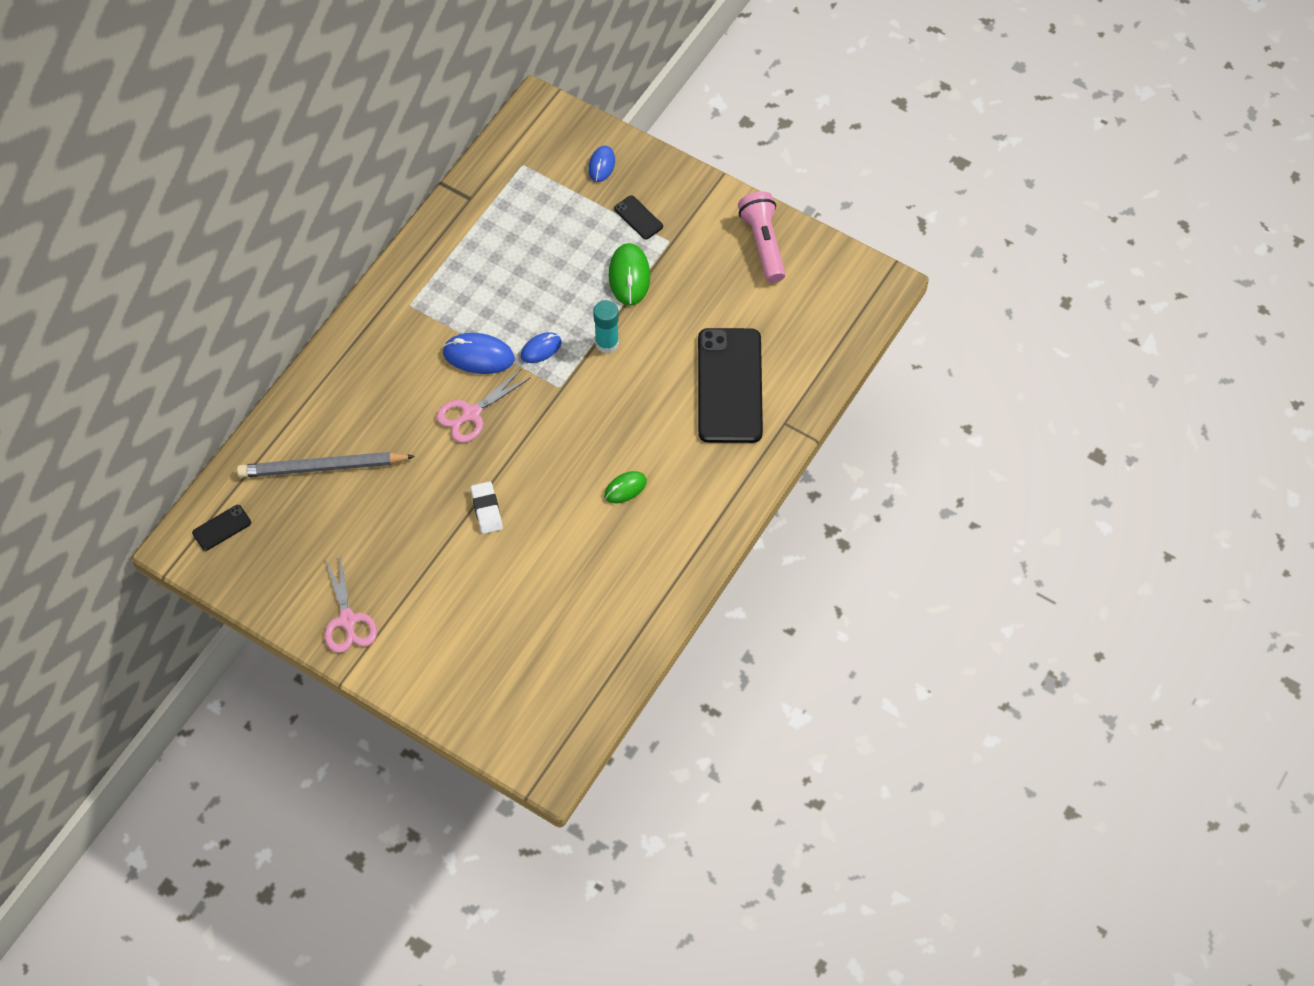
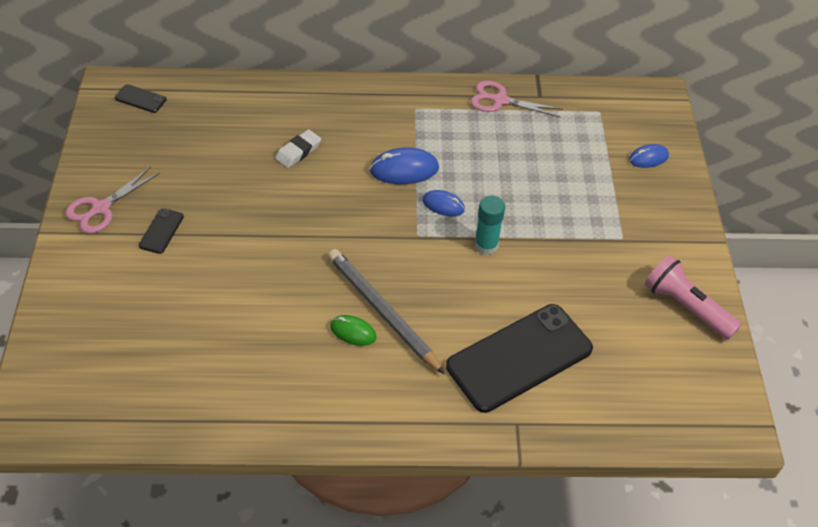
camera: 55 degrees right, 10 degrees down
grey pencil [237,452,415,478] -> grey pencil moved to [328,249,444,374]
pink scissors [436,369,530,443] -> pink scissors moved to [471,81,563,117]
blue mouse [442,333,515,374] -> blue mouse turned 75 degrees counterclockwise [369,147,439,184]
white eraser [470,481,503,534] -> white eraser moved to [275,129,321,168]
green mouse [609,243,650,306] -> none
black phone [614,195,663,239] -> black phone moved to [139,208,184,254]
pink flashlight [738,192,786,283] -> pink flashlight turned 90 degrees counterclockwise [645,255,742,340]

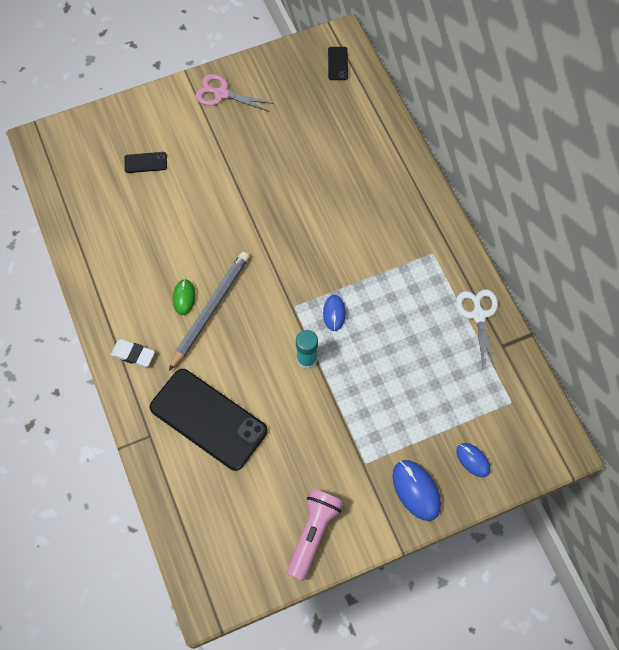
camera: 70 degrees right, 15 degrees up
black phone [139,208,184,254] -> black phone moved to [124,152,167,173]
white eraser [275,129,321,168] -> white eraser moved to [111,339,155,367]
blue mouse [369,147,439,184] -> blue mouse moved to [392,460,441,521]
pink scissors [471,81,563,117] -> white scissors [456,289,498,370]

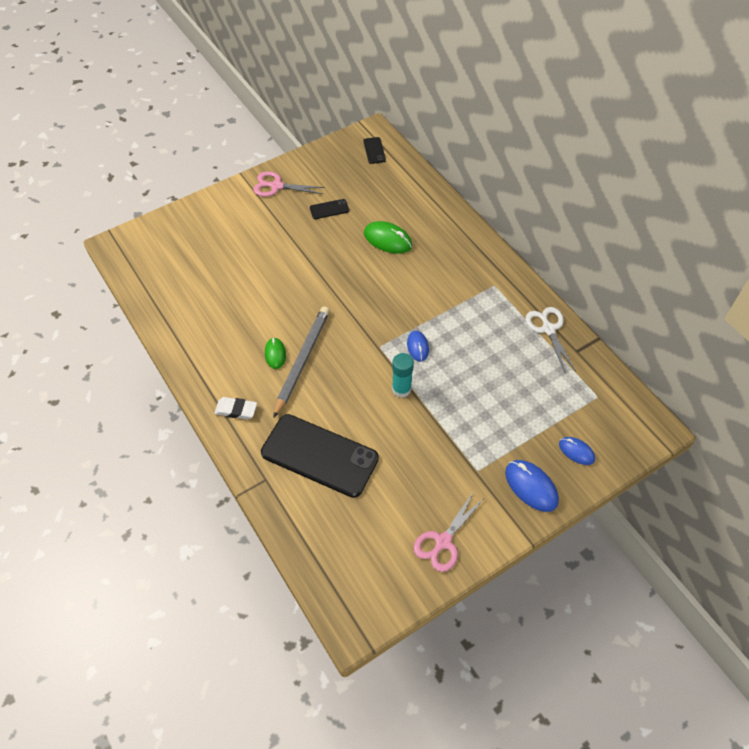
camera: 10 degrees left, 10 degrees down
black phone [124,152,167,173] -> black phone moved to [310,199,349,219]
pink flashlight [287,489,344,581] -> pink scissors [413,493,483,572]
none -> green mouse [364,221,412,254]

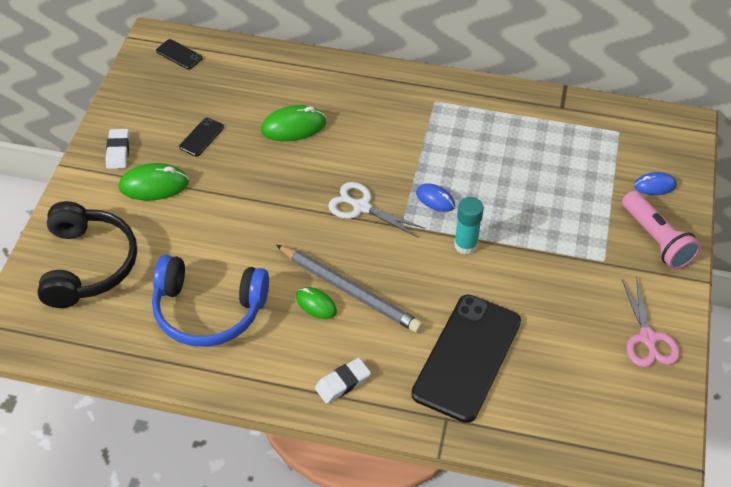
camera: 45 degrees left, 5 degrees down
pink scissors [253,171,325,197] -> white eraser [106,129,130,169]
black phone [261,414,379,498] -> black phone turned 45 degrees counterclockwise [411,294,521,423]
grey pencil [273,307,330,418] -> grey pencil turned 150 degrees clockwise [276,245,422,333]
blue mouse [505,460,559,512] -> pink flashlight [622,191,701,269]
white scissors [526,307,576,372] -> white scissors moved to [328,182,425,237]
none -> black headphones [37,201,137,308]
none -> green mouse [119,163,189,201]
none -> blue headphones [152,255,269,347]

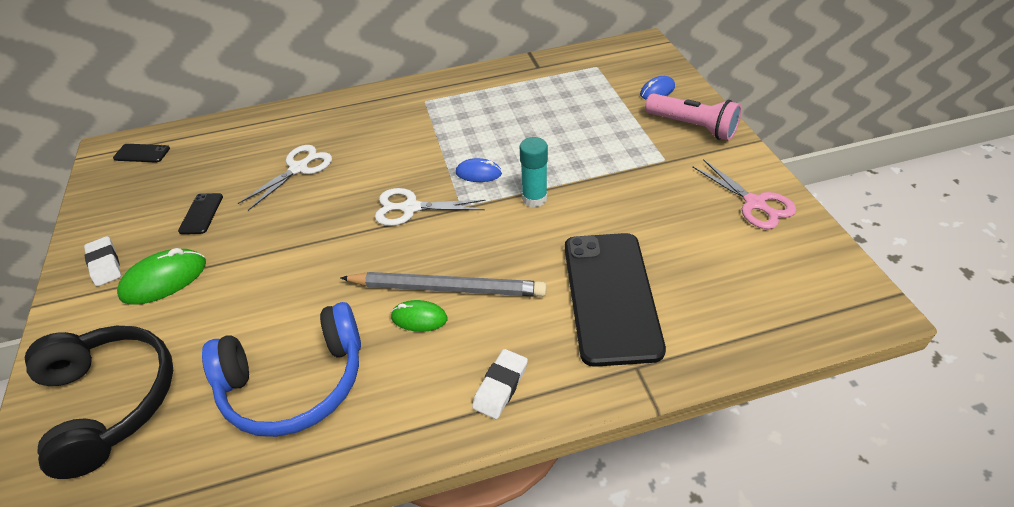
camera: 25 degrees left, 5 degrees down
green mouse [261,105,326,141] -> white scissors [238,145,332,211]

